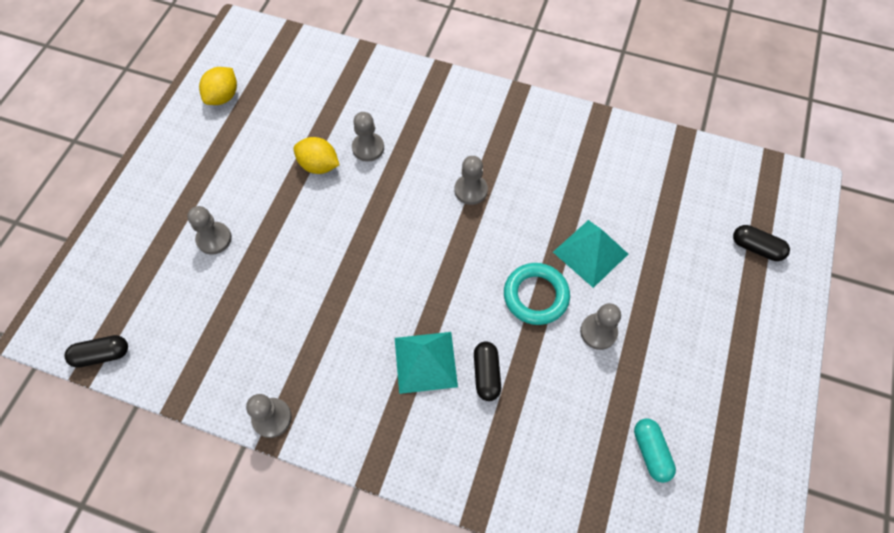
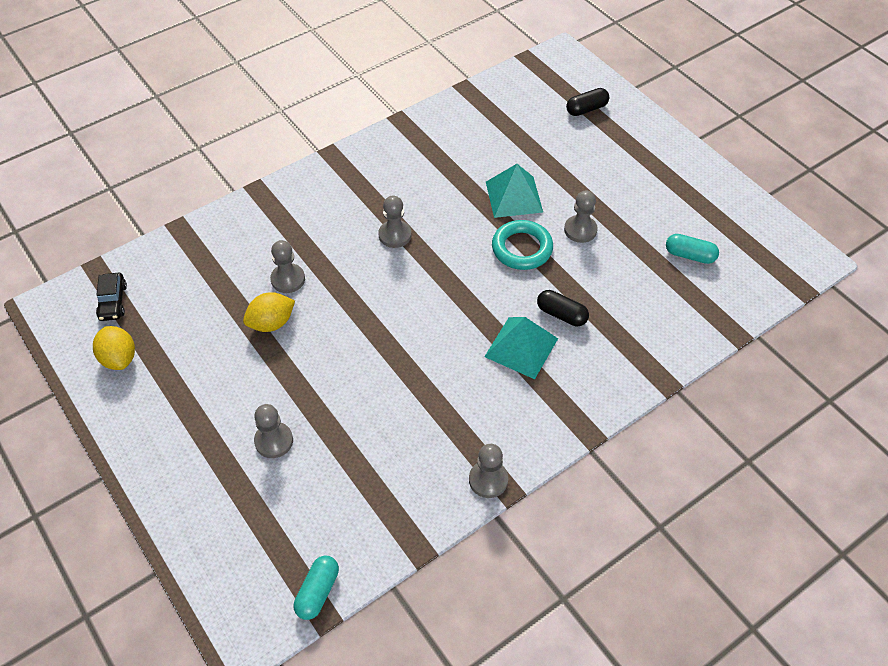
camera: 55 degrees left, 10 degrees down
black capsule [65,335,128,368] -> turquoise capsule [294,556,339,620]
none -> black car [96,273,127,321]

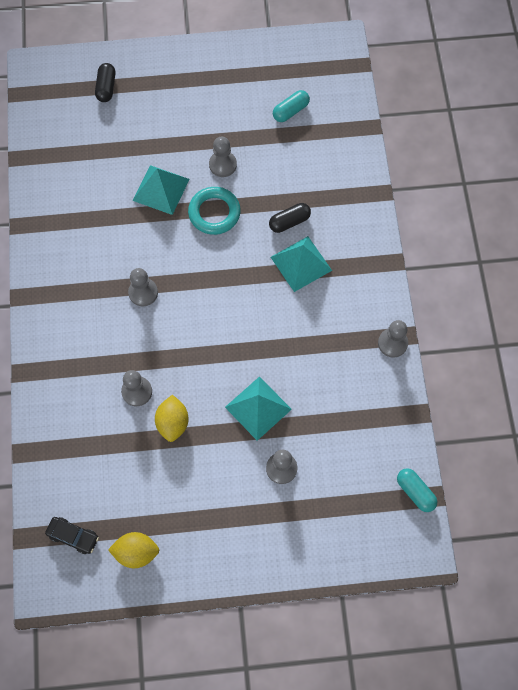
camera: 60 degrees left, 15 degrees up
none -> turquoise pyramid [225,376,292,441]

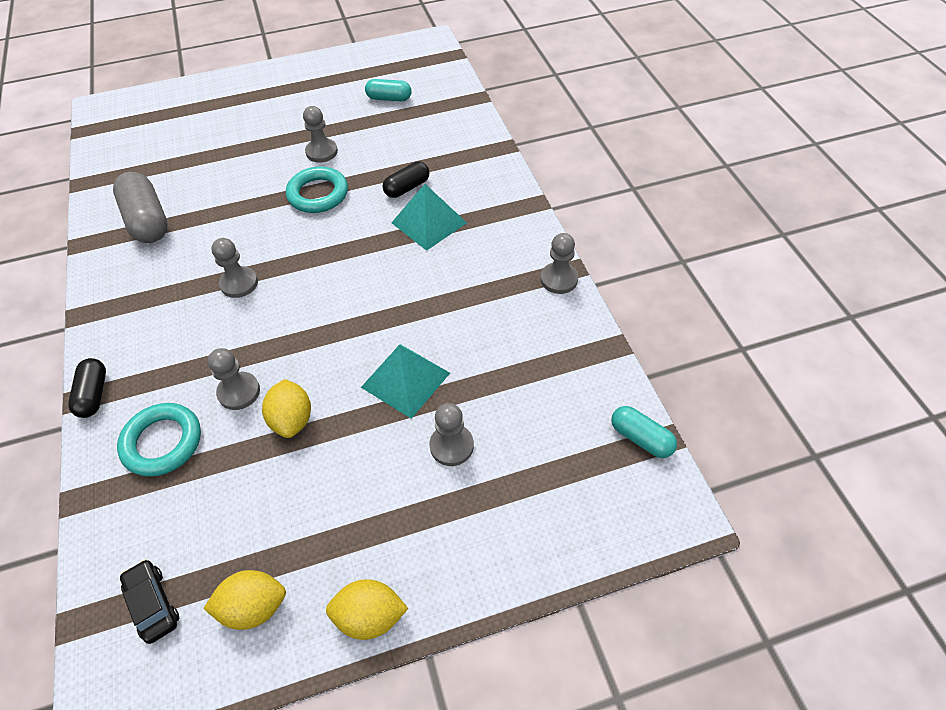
camera: 10 degrees left, 15 degrees down
black car [45,517,99,554] -> black car turned 135 degrees counterclockwise [120,559,179,644]
black capsule [95,63,115,102] -> black capsule moved to [68,358,106,418]
turquoise pyramid [132,165,190,215] -> none
turquoise capsule [273,90,310,122] -> turquoise capsule turned 60 degrees clockwise [365,79,412,101]
none -> grey capsule [113,172,168,243]
none -> turquoise ring [117,403,201,477]
none -> yellow lemon [326,579,408,640]

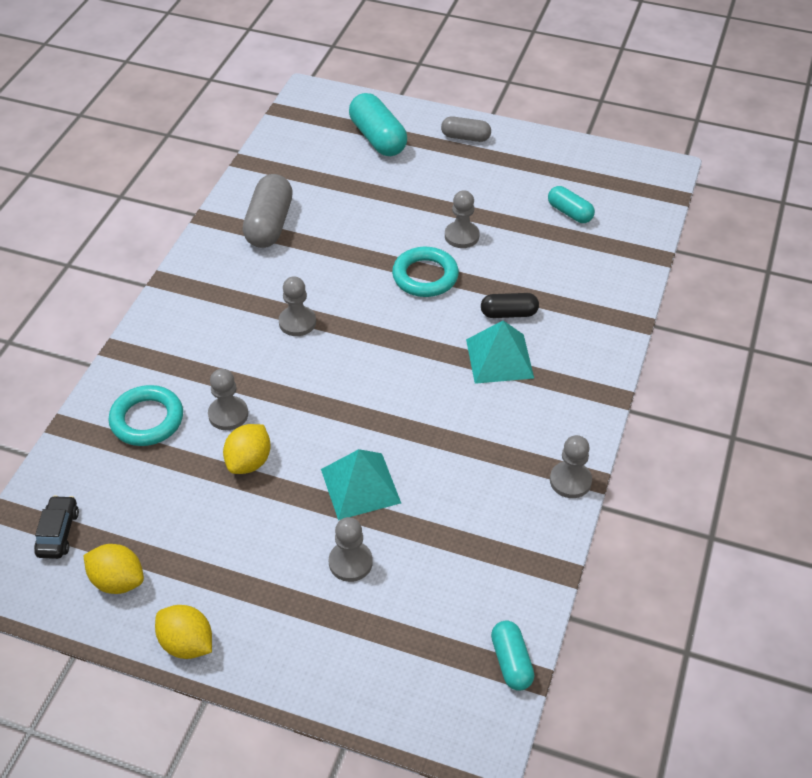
camera: 35 degrees right, 5 degrees down
black capsule [68,358,106,418] -> none
none -> turquoise capsule [349,93,407,156]
none -> grey capsule [441,116,491,142]

